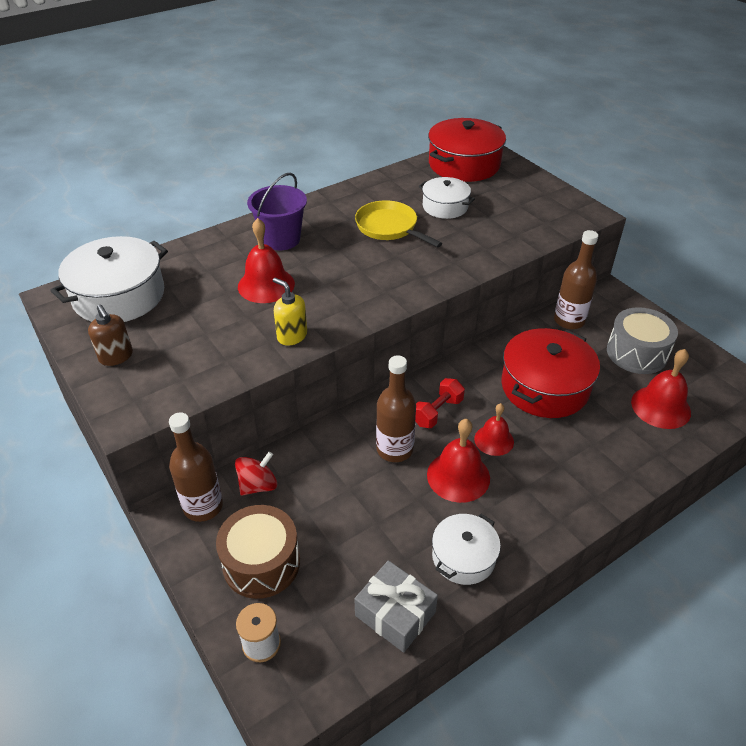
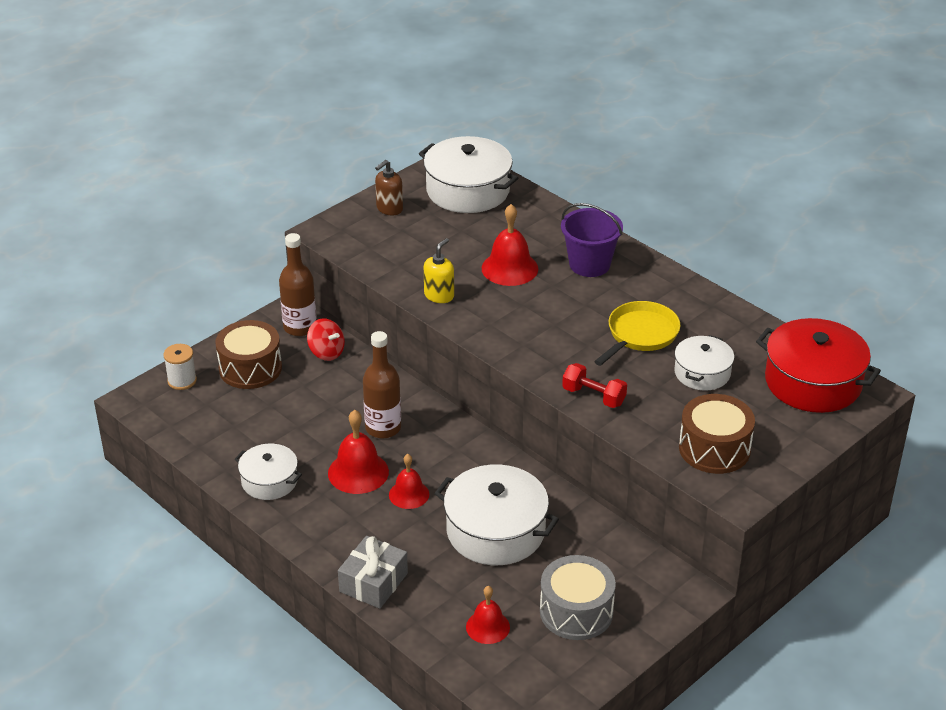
camera: 80 degrees right, 5 degrees down
grey gift [354,560,438,653] -> grey gift moved to [338,536,408,609]
red dumbbell [415,378,465,428] -> red dumbbell moved to [562,363,627,408]
red pot [501,328,600,418] -> white pot [434,465,559,565]
brown bottle [554,230,598,329] -> none
red bell [631,349,691,429] -> red bell [466,586,510,644], size x0.66
none -> brown drum [679,394,755,474]

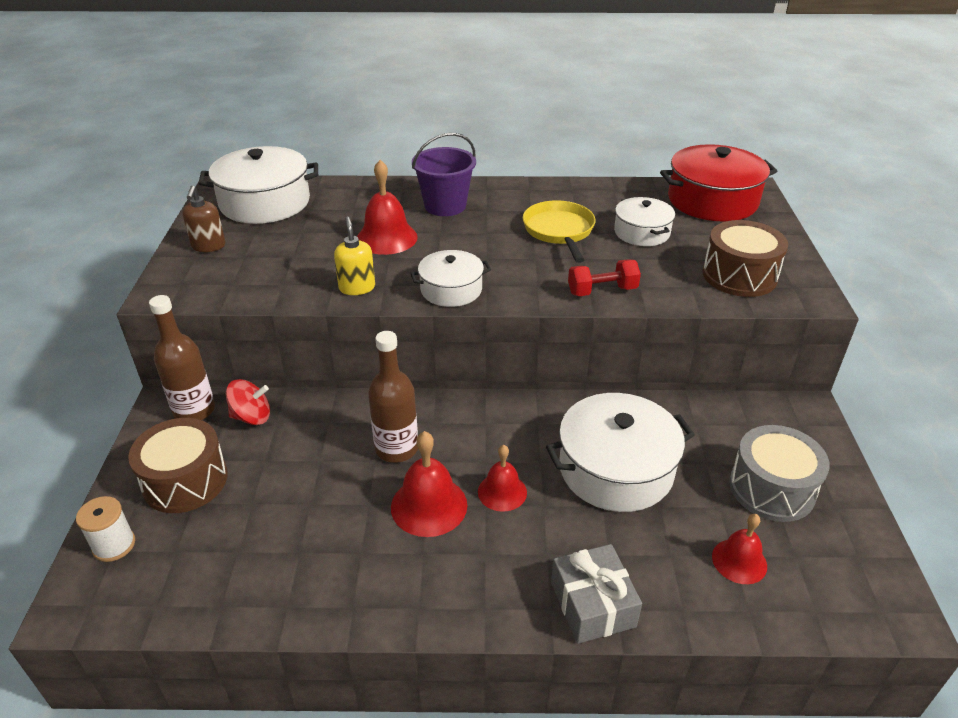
camera: 45 degrees left, 0 degrees up
white pot [235,444,302,500] -> white pot moved to [410,250,491,307]

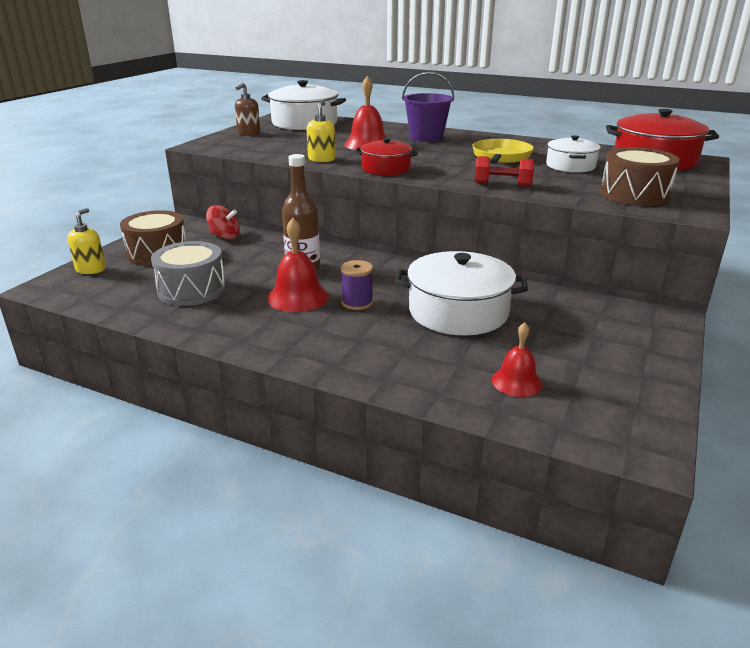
camera: 25 degrees right, 10 degrees down
white spool [76,496,135,562] -> yellow soap dispenser [67,208,106,274]
brown bottle [149,295,215,420] -> none
white pot [410,250,491,307] -> red pot [355,138,418,176]
red bell [478,445,527,512] -> purple spool [341,260,373,310]
grey gift [551,544,642,644] -> none
grey drum [729,425,830,522] -> grey drum moved to [151,241,226,306]

